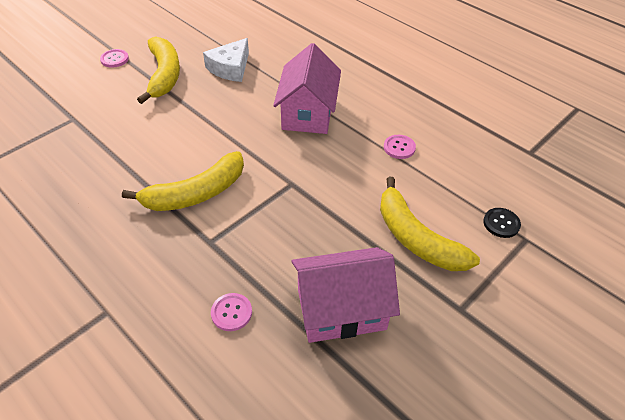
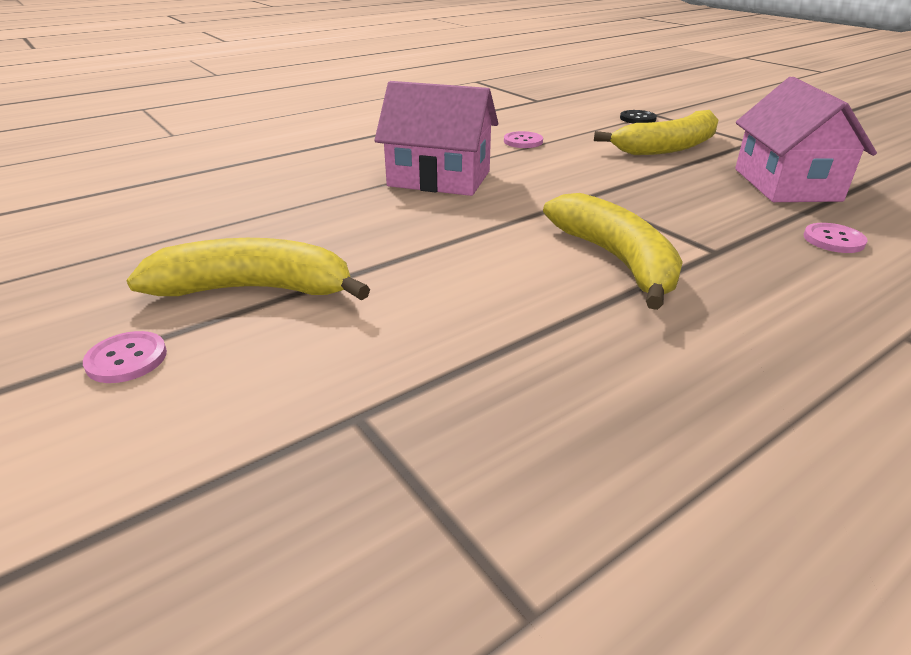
camera: 80 degrees left, 15 degrees down
white cheese [203,38,249,82] -> none

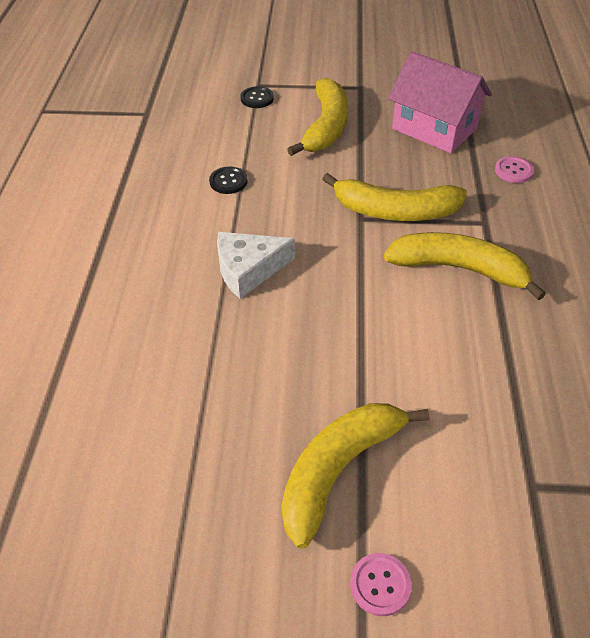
camera: 50 degrees left, 15 degrees up
pink house [375,81,498,196] -> white cheese [217,232,295,299]
pink button [504,131,543,148] -> black button [209,167,248,194]
none -> yellow banana [323,173,467,221]

